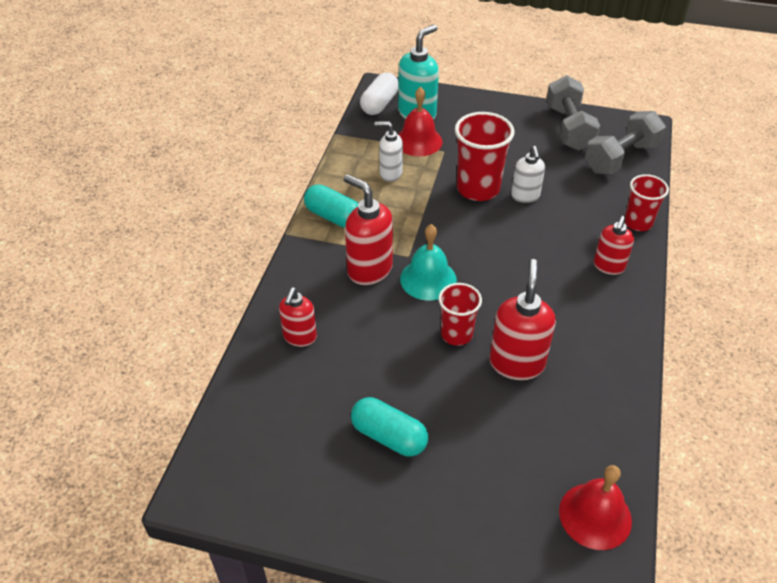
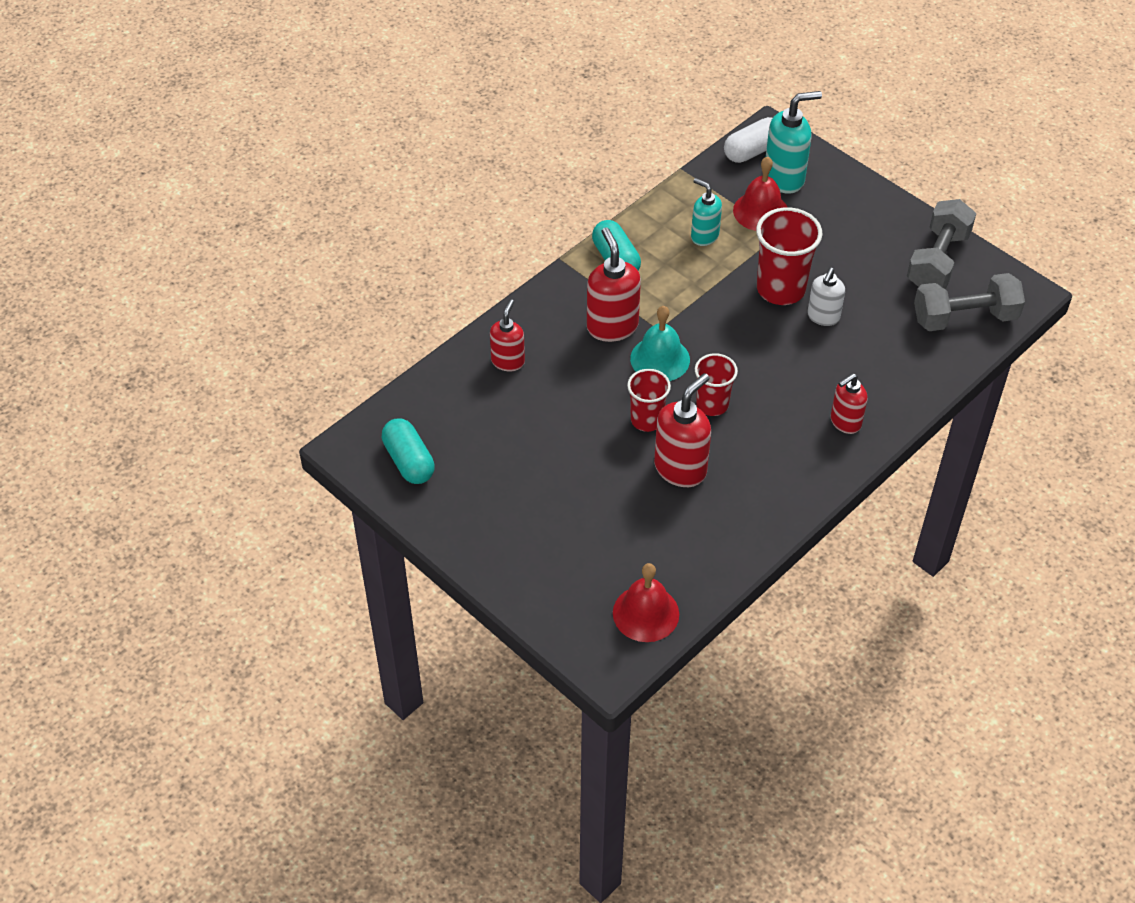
camera: 30 degrees right, 5 degrees up
red soap dispenser [279,288,317,347] -> red soap dispenser turned 150 degrees clockwise [490,299,525,371]
turquoise capsule [351,397,428,457] -> turquoise capsule moved to [382,419,435,484]
white soap dispenser [375,121,403,182] -> turquoise soap dispenser [691,178,722,246]
red cup [625,174,669,231] -> red cup moved to [695,353,738,416]

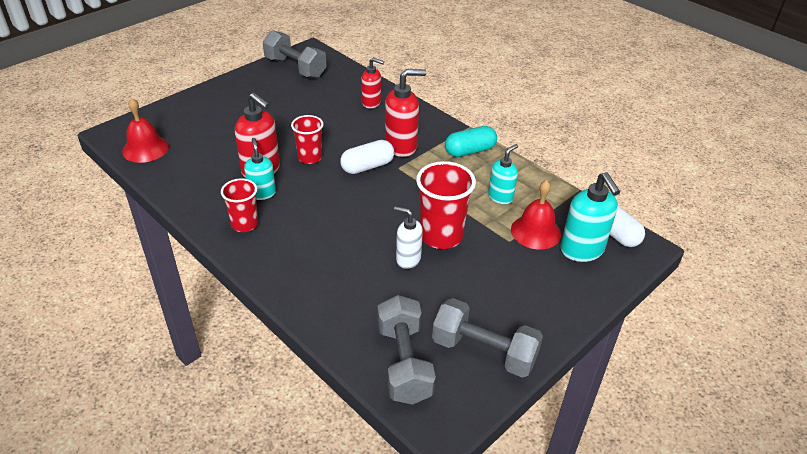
camera: 90 degrees right, 10 degrees down
turquoise capsule [382,419,435,484] -> grey dumbbell [263,30,327,78]
turquoise bell [630,306,690,381] -> white capsule [340,140,394,174]
red cup [695,353,738,416] -> red cup moved to [221,178,258,232]
red soap dispenser [831,373,868,434] -> none
none -> turquoise soap dispenser [244,138,276,200]

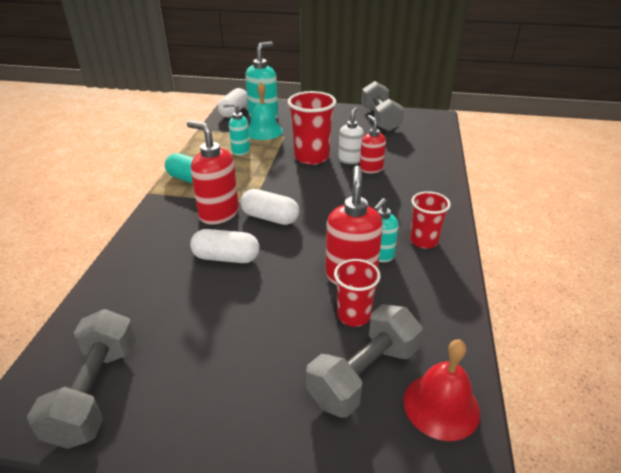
camera: 125 degrees left, 5 degrees down
red cup [291,115,323,164] -> red cup moved to [334,259,381,327]
red soap dispenser [361,58,384,109] -> red soap dispenser moved to [360,115,386,173]
grey dumbbell [378,295,436,405] -> grey dumbbell moved to [306,304,422,418]
white soap dispenser [394,206,423,269] -> white soap dispenser turned 150 degrees counterclockwise [339,107,364,164]
red bell [511,180,561,250] -> turquoise bell [249,82,283,140]
none -> white capsule [190,229,260,263]

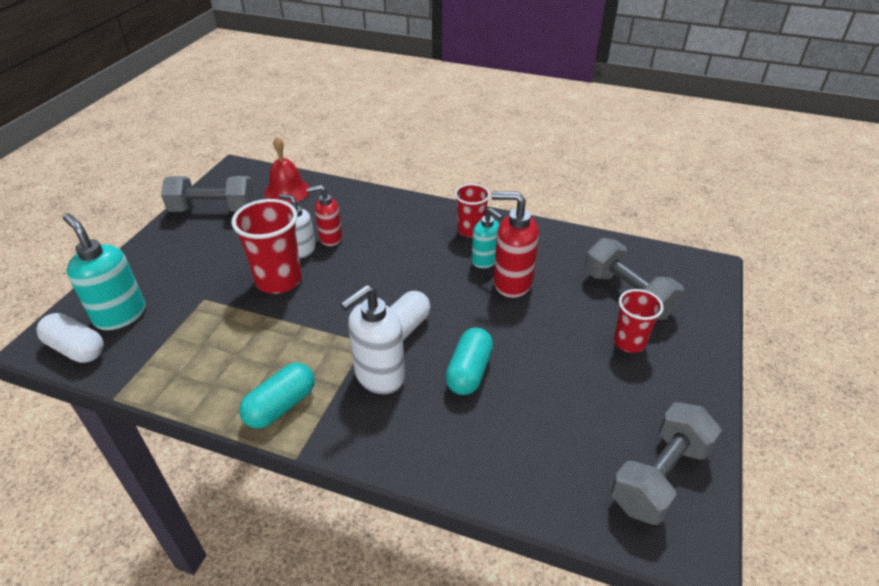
camera: 80 degrees left, 5 degrees up
grey dumbbell [27,309,136,449] -> grey dumbbell turned 60 degrees counterclockwise [611,402,722,525]
red soap dispenser [187,120,239,224] -> white soap dispenser [340,285,405,394]
white capsule [190,229,260,263] -> turquoise capsule [445,328,493,395]
turquoise soap dispenser [223,102,250,156] -> none
turquoise bell [249,82,283,140] -> none
red cup [334,259,381,327] -> red cup moved to [614,289,664,353]
red bell [404,339,480,441] -> red bell moved to [264,137,310,204]

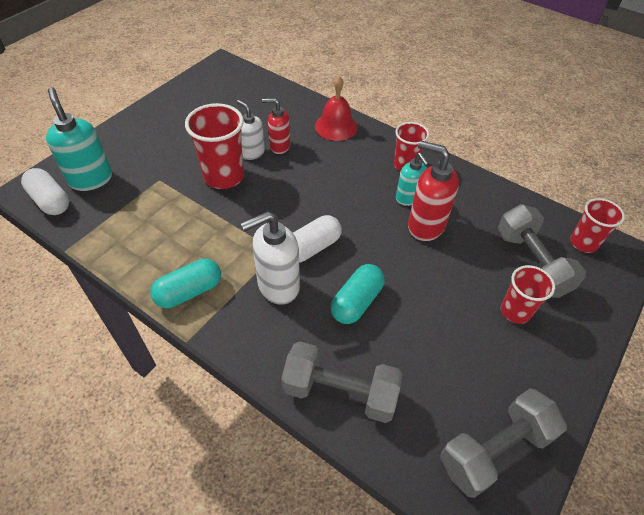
camera: 15 degrees right, 10 degrees up
grey dumbbell [161,176,255,212] -> grey dumbbell moved to [281,341,403,423]
red bell [264,137,310,204] -> red bell moved to [315,76,358,141]
none -> red cup [570,198,625,253]

